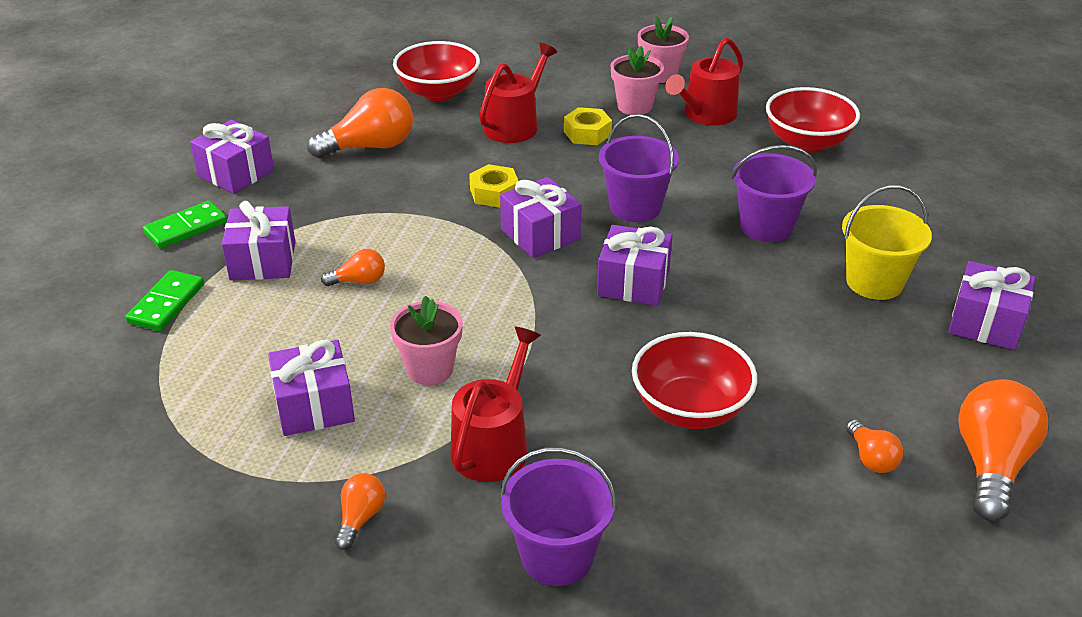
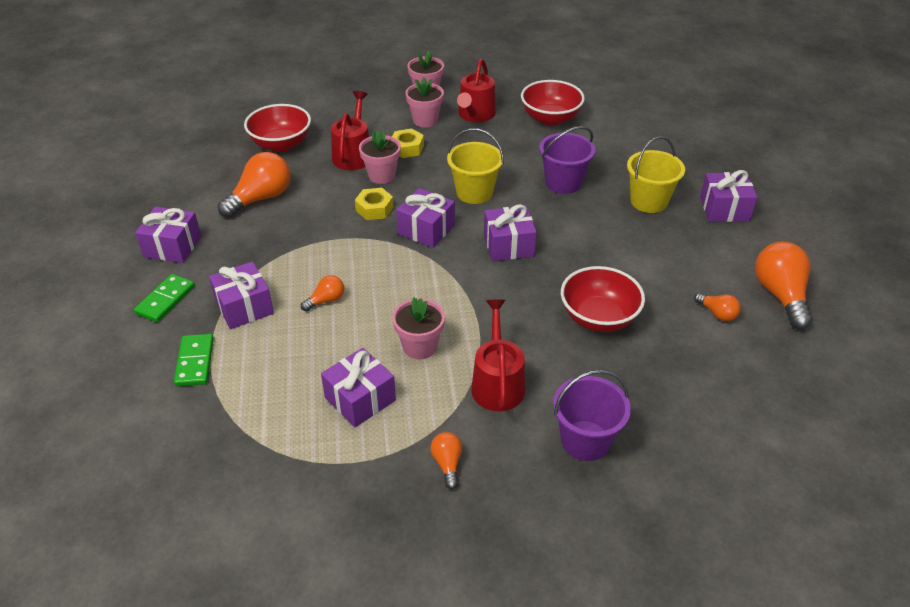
camera: 25 degrees left, 5 degrees up
purple bucket [599,114,679,222] -> yellow bucket [447,128,504,204]
none -> pink flower pot [359,131,401,184]

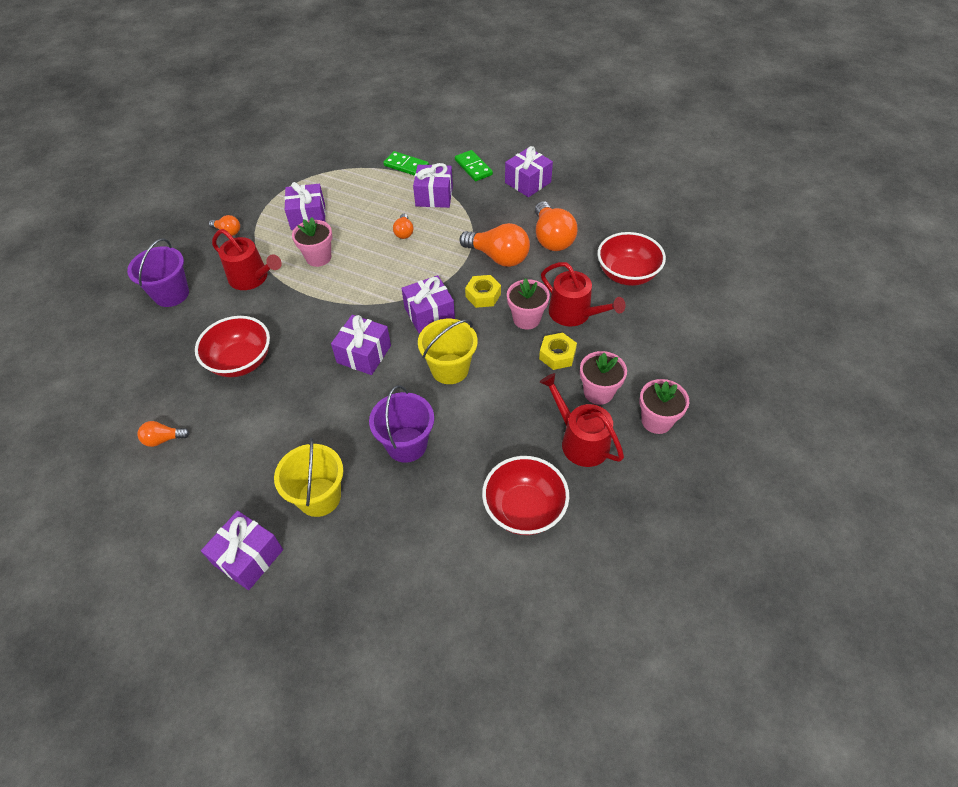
camera: 125 degrees right, 10 degrees up
orange light bulb [755,242,812,329] -> orange light bulb moved to [459,223,530,267]

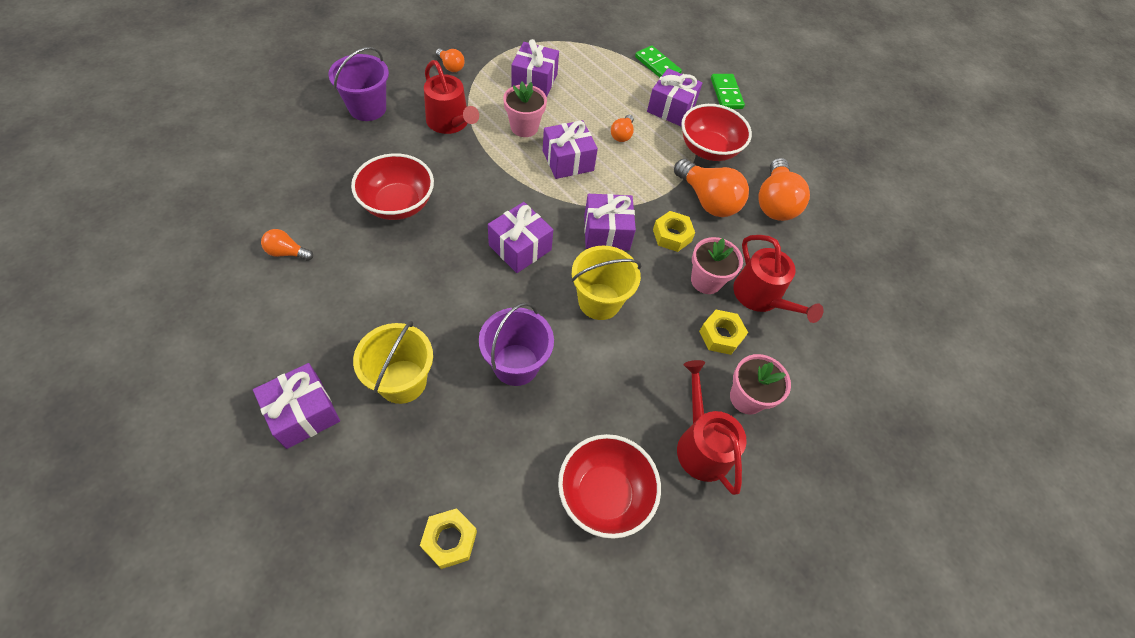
camera: 15 degrees right, 5 degrees up
purple gift [505,146,553,197] -> purple gift moved to [543,120,598,179]
red bowl [597,232,666,286] -> red bowl moved to [681,104,752,161]
pink flower pot [639,379,689,434] -> none
none -> yellow nut [420,508,477,569]

